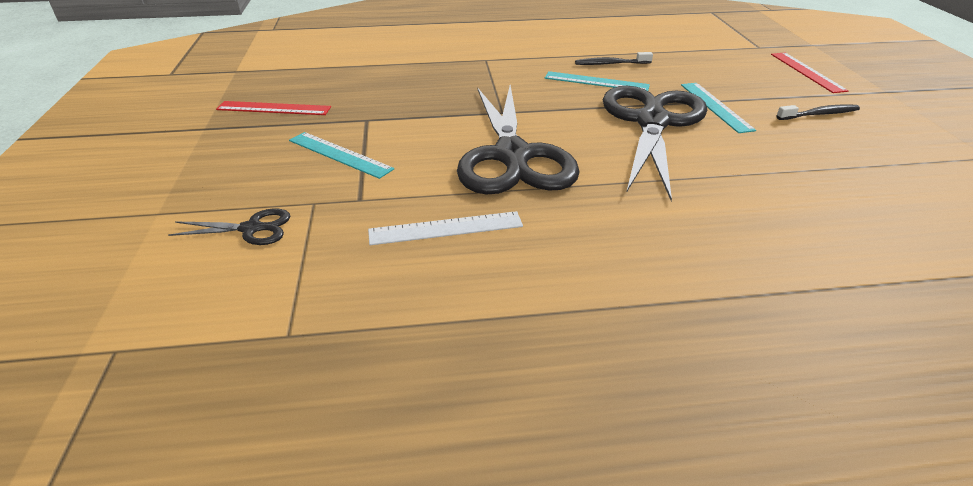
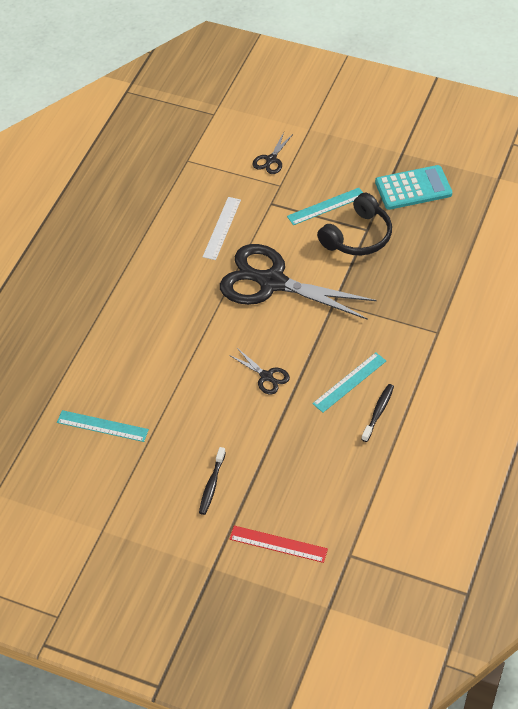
camera: 120 degrees right, 15 degrees up
red ruler [216,101,331,115] -> turquoise calculator [375,165,452,210]
black scissors [603,86,707,201] -> black scissors [229,348,290,395], size x0.42
turquoise ruler [681,83,756,133] -> turquoise ruler moved to [57,410,149,442]
none -> black headphones [317,193,392,255]

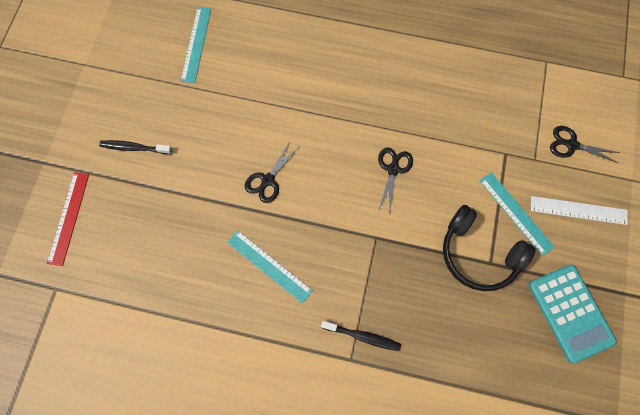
camera: 80 degrees right, 20 degrees up
white ruler [203,197,241,260] -> white ruler moved to [531,196,628,225]
black scissors [220,244,377,320] -> black scissors [378,148,413,212], size x0.42
black toothbrush [361,384,394,442] -> black toothbrush moved to [321,321,401,351]

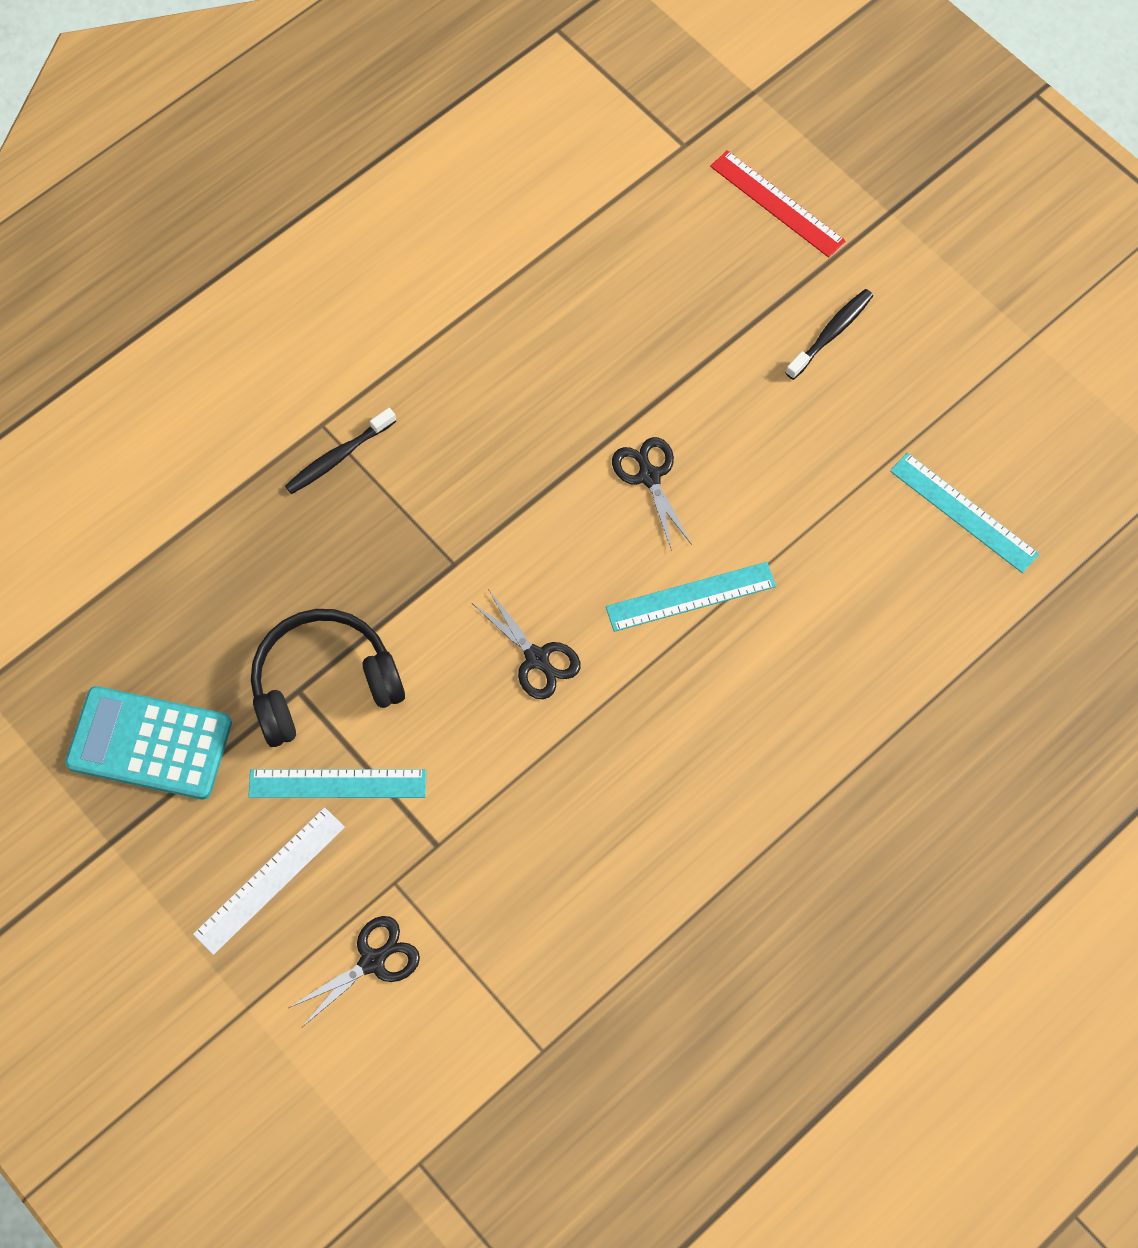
camera: 125 degrees right, 5 degrees down
turquoise ruler [227,230,313,304] -> turquoise ruler moved to [606,562,776,632]

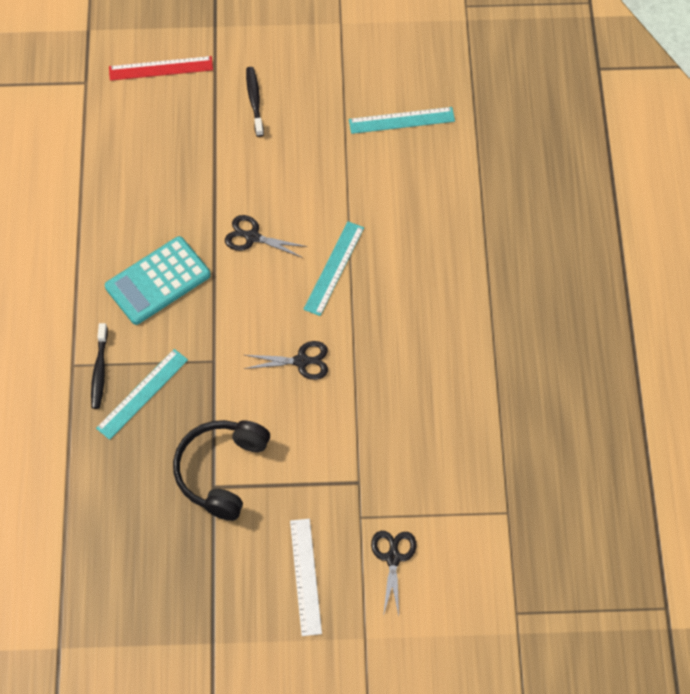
camera: 50 degrees left, 5 degrees down
turquoise calculator [65,686,232,800] -> turquoise calculator moved to [105,236,211,325]
turquoise ruler [248,769,426,798] -> turquoise ruler moved to [96,349,188,440]

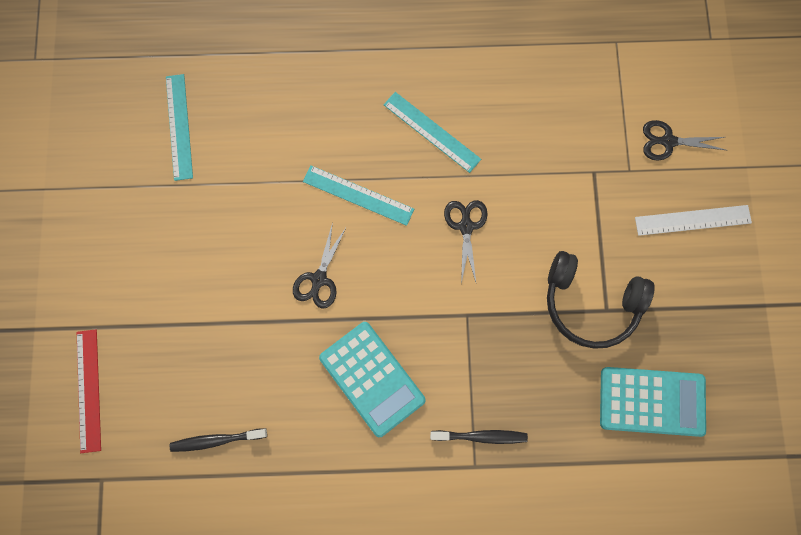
camera: 90 degrees left, 15 degrees up
turquoise ruler [96,349,188,440] -> turquoise ruler moved to [384,92,481,173]
black toothbrush [246,67,264,137] -> black toothbrush moved to [170,428,267,452]
none -> turquoise calculator [600,367,706,437]

